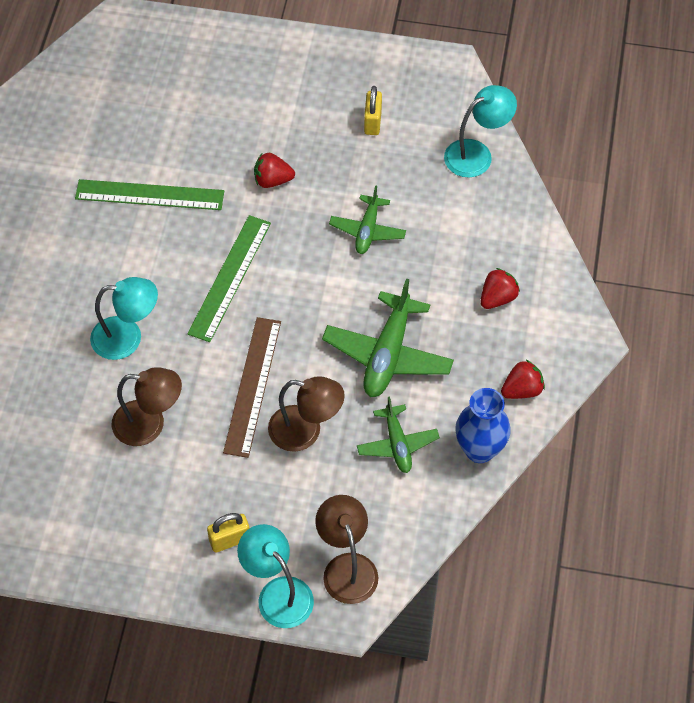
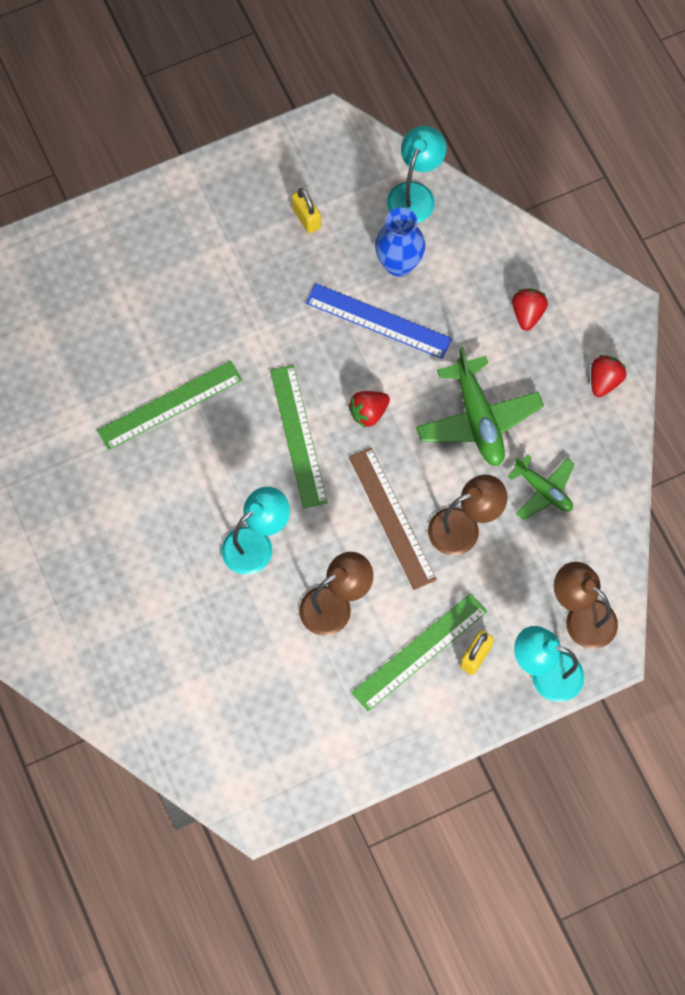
camera: 35 degrees left, 10 degrees up
red strawberry [254,152,295,188] -> red strawberry moved to [348,391,390,427]
green plane [329,185,406,254] -> blue ruler [306,283,452,359]
blue vase [455,388,511,463] -> blue vase moved to [375,207,425,277]
none -> green ruler [351,593,487,711]

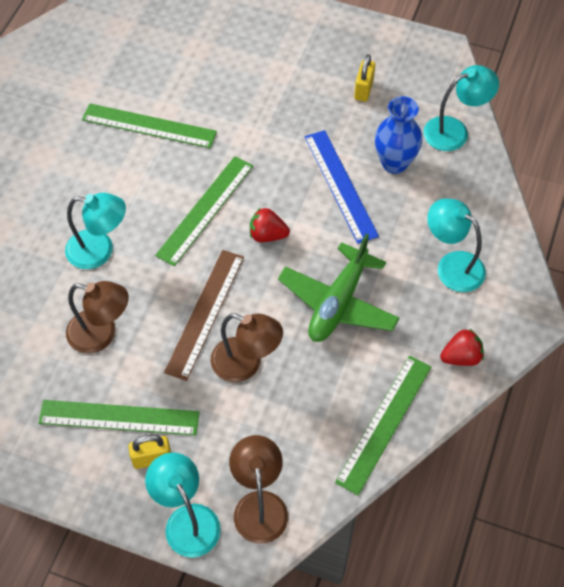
camera: 45 degrees right, 10 degrees down
green plane [507,455,575,520] -> none
red strawberry [512,289,548,331] -> turquoise lamp [427,198,486,292]
none -> green ruler [335,356,431,495]

